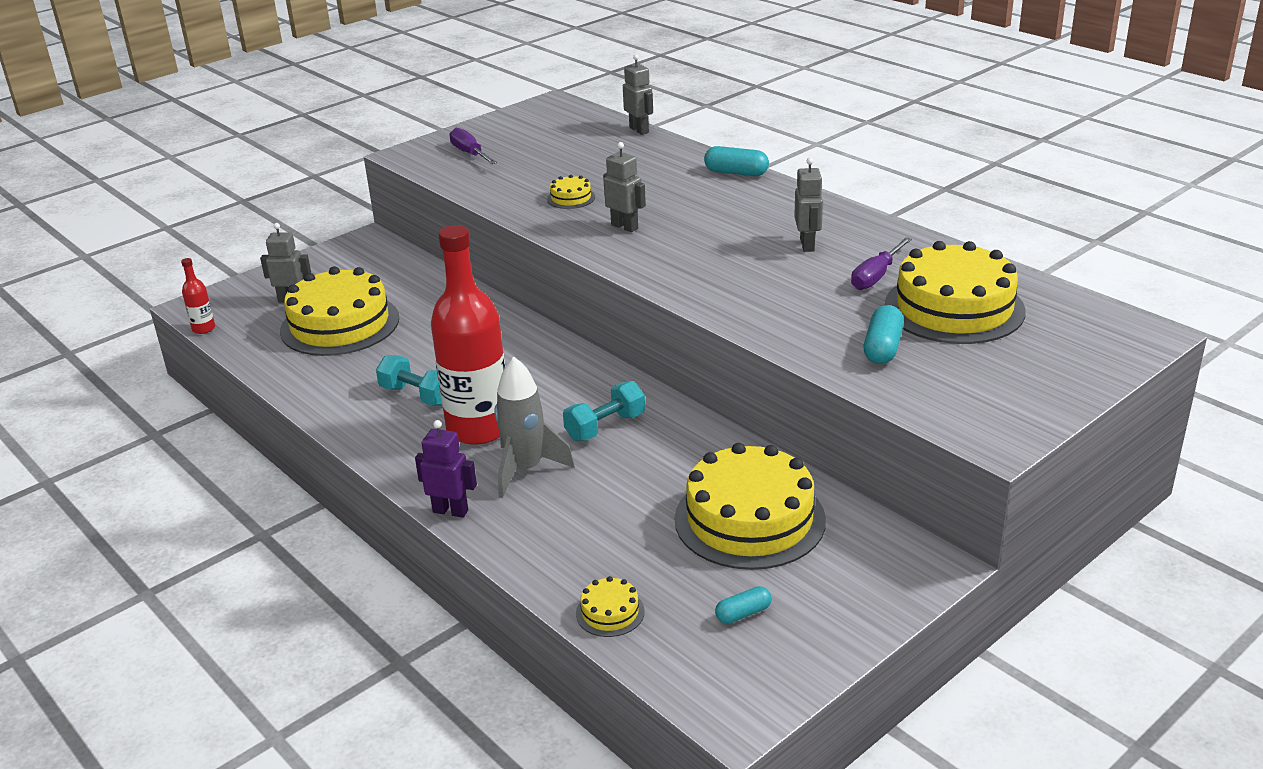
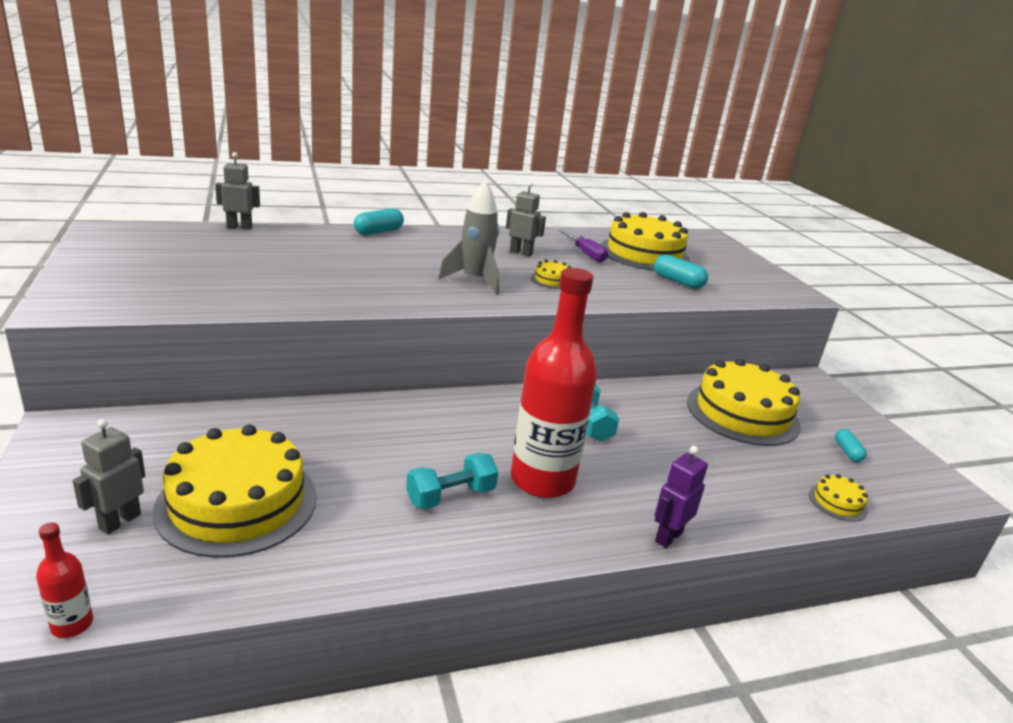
camera: 70 degrees left, 5 degrees down
purple screwdriver [449,128,497,164] -> none
grey rocket [494,357,574,498] -> grey rocket moved to [438,180,500,295]
yellow cake [547,175,595,209] -> yellow cake moved to [531,260,571,289]
grey robot [603,142,646,232] -> none

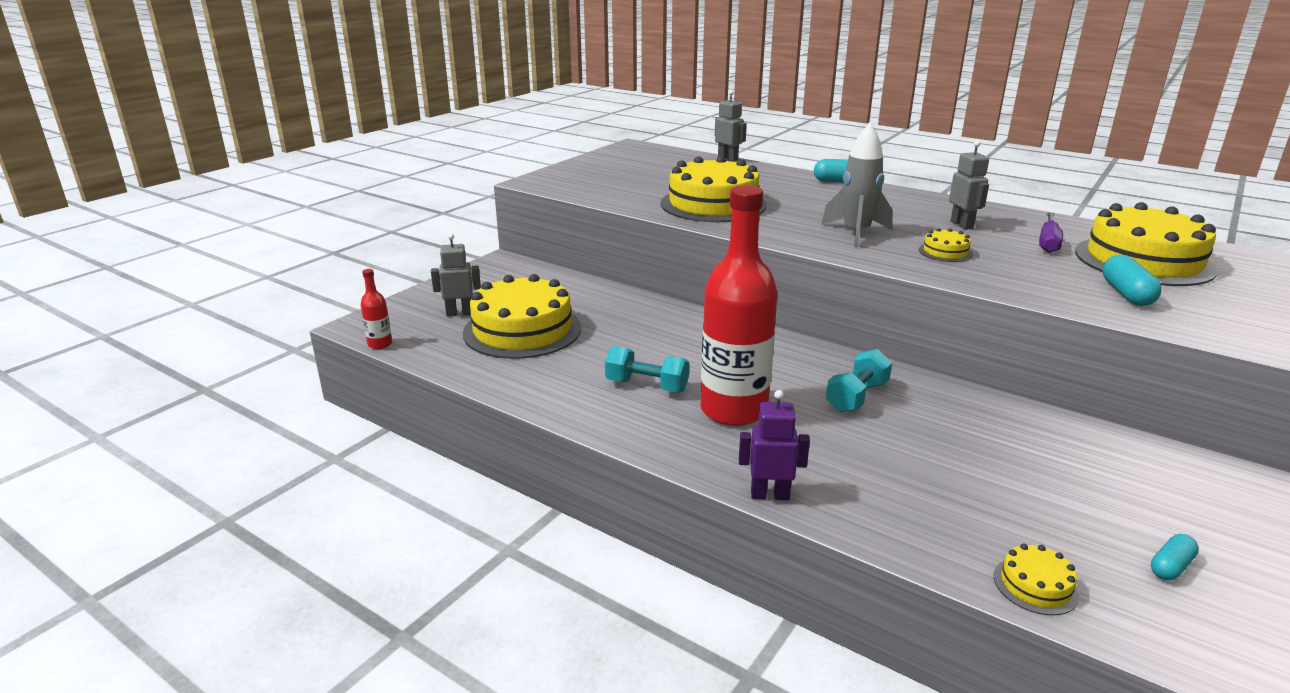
camera: 55 degrees right, 0 degrees up
yellow cake [687,358,801,446] -> yellow cake moved to [661,156,766,222]

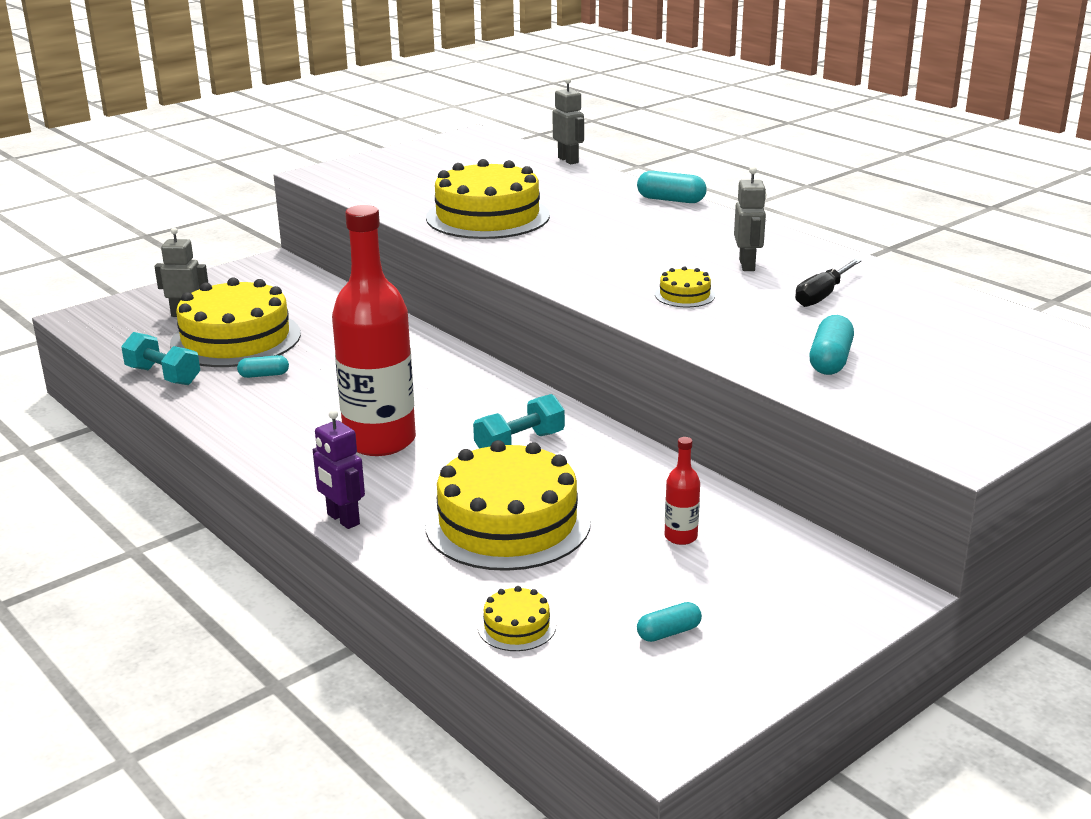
camera: 15 degrees right, 0 degrees up
red bottle [360,269,392,349] -> red bottle moved to [665,437,700,545]
turquoise dumbbell [605,346,689,393] -> turquoise dumbbell moved to [121,332,200,385]
purple robot [739,390,810,500] -> purple robot turned 150 degrees counterclockwise [313,410,365,529]
grey rocket [821,123,893,248] -> none
purple screwdriver [1039,212,1063,253] -> black screwdriver [795,259,861,307]
yellow cake [1075,202,1218,286] -> yellow cake moved to [425,440,591,571]
none -> turquoise capsule [237,355,289,378]

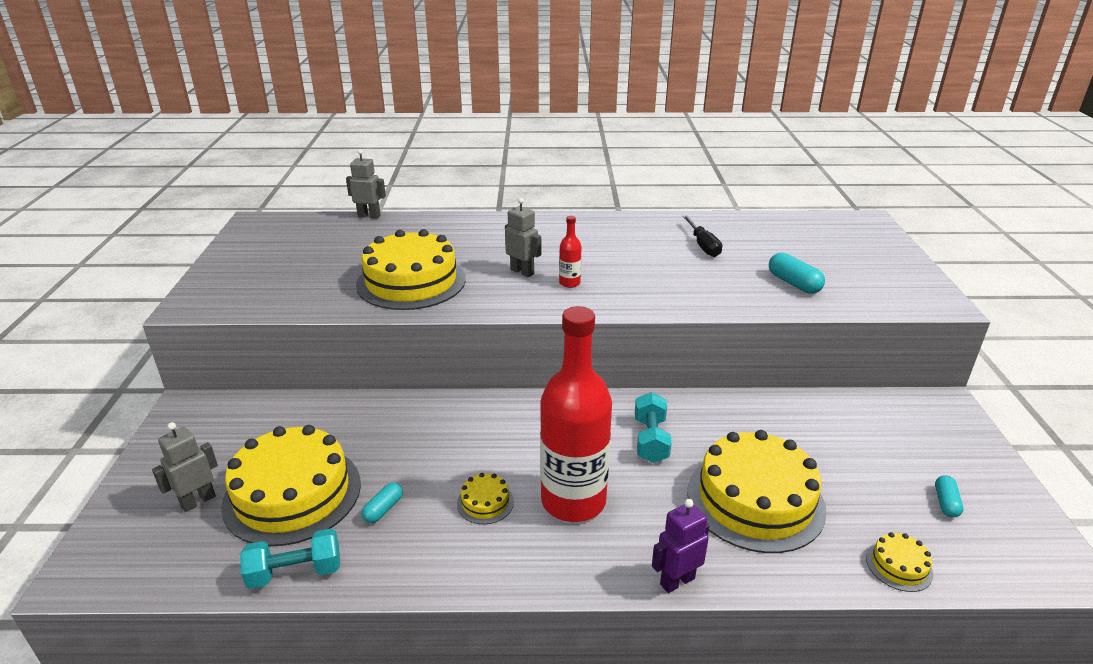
camera: 50 degrees left, 5 degrees up
purple robot [313,410,365,529] -> purple robot turned 150 degrees clockwise [652,499,709,593]
turquoise capsule [637,171,707,203] -> none
yellow cake [655,266,715,308] -> yellow cake moved to [457,473,514,524]
red bottle [665,437,700,545] -> red bottle moved to [559,216,581,288]
grey robot [734,166,766,271] -> grey robot moved to [505,198,541,277]

